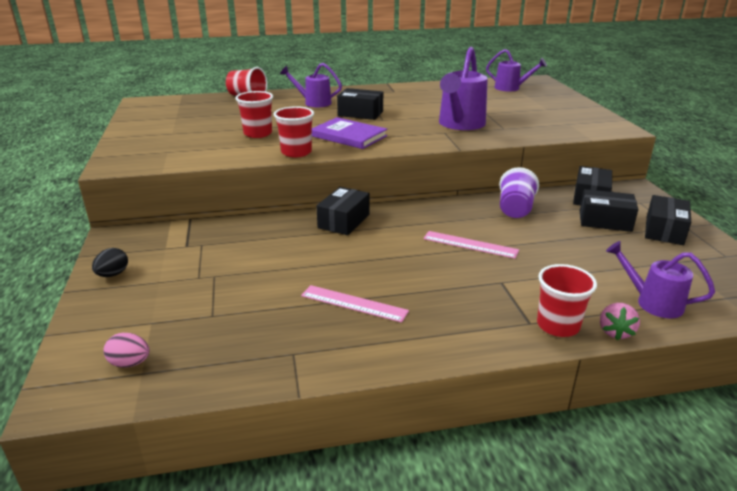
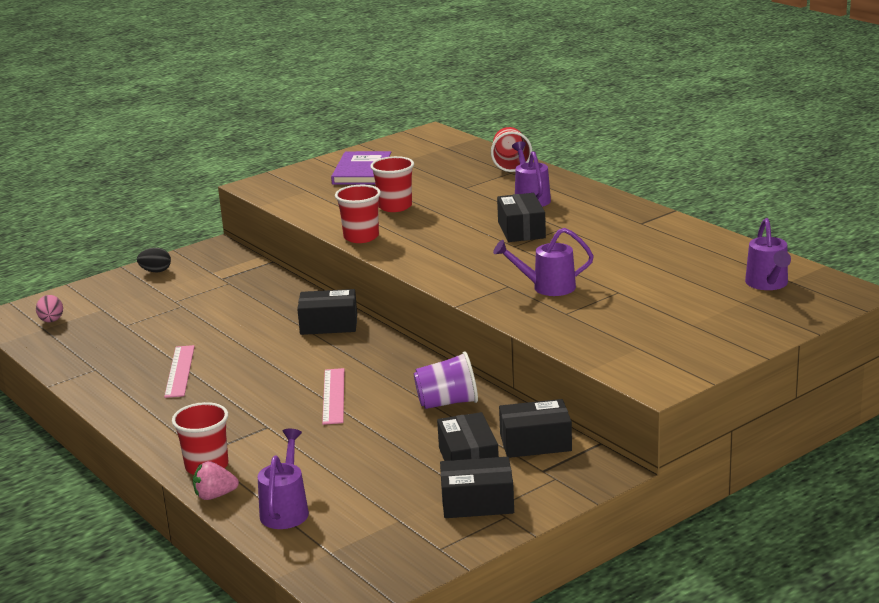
camera: 65 degrees right, 5 degrees down
purple book [312,117,387,149] -> purple book moved to [331,151,391,185]
purple watering can [439,47,488,130] -> purple watering can [493,228,594,296], size x0.62

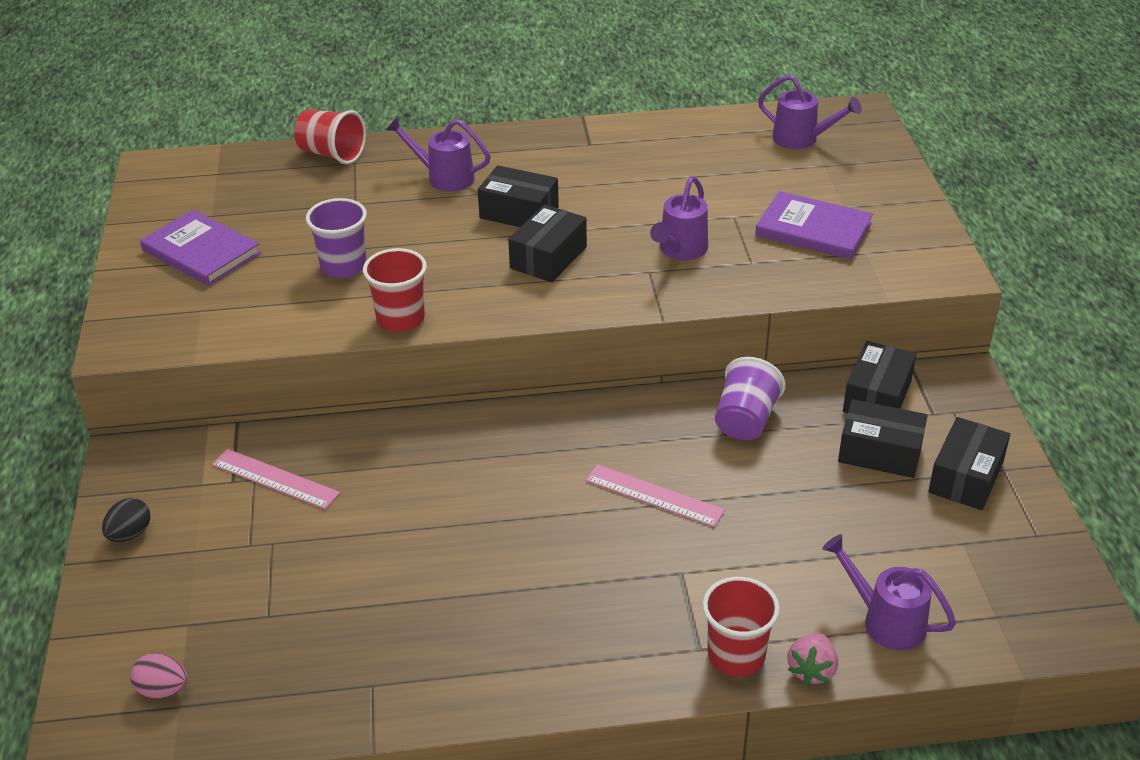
camera: 60 degrees left, 15 degrees up
pink ruler [164,345,195,398] -> pink ruler moved to [212,449,340,509]
black box [297,289,357,335] -> black box moved to [508,204,587,282]
red cup [370,156,414,212] -> purple cup [306,198,367,278]
none -> purple book [755,191,873,260]

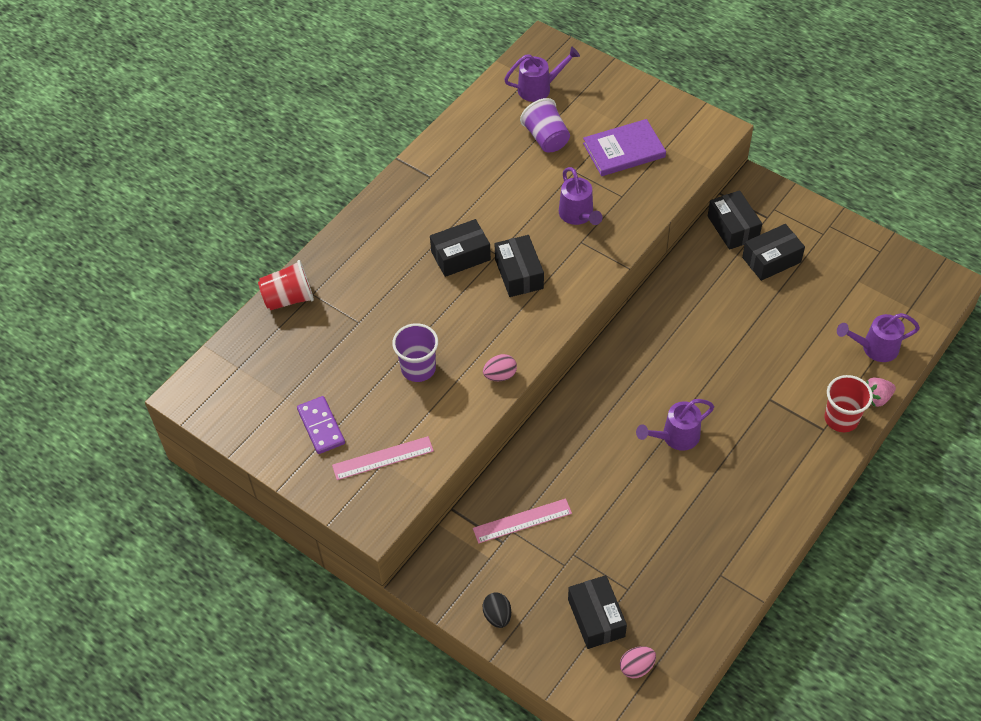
camera: 45 degrees left, 15 degrees up
purple book [140,210,261,286] -> purple domino [297,396,345,454]
red cup [363,248,427,332] -> pink egg [483,354,517,381]
purple watering can [386,117,491,192] -> purple watering can moved to [636,399,714,451]
pink ruler [586,464,725,527] -> pink ruler moved to [332,436,434,480]
purple cup [715,357,786,440] -> purple cup moved to [520,98,570,152]
pink strawberry [788,633,838,686] -> pink strawberry turned 90 degrees clockwise [866,377,896,407]
black box [928,417,1010,510] -> black box moved to [568,575,627,649]

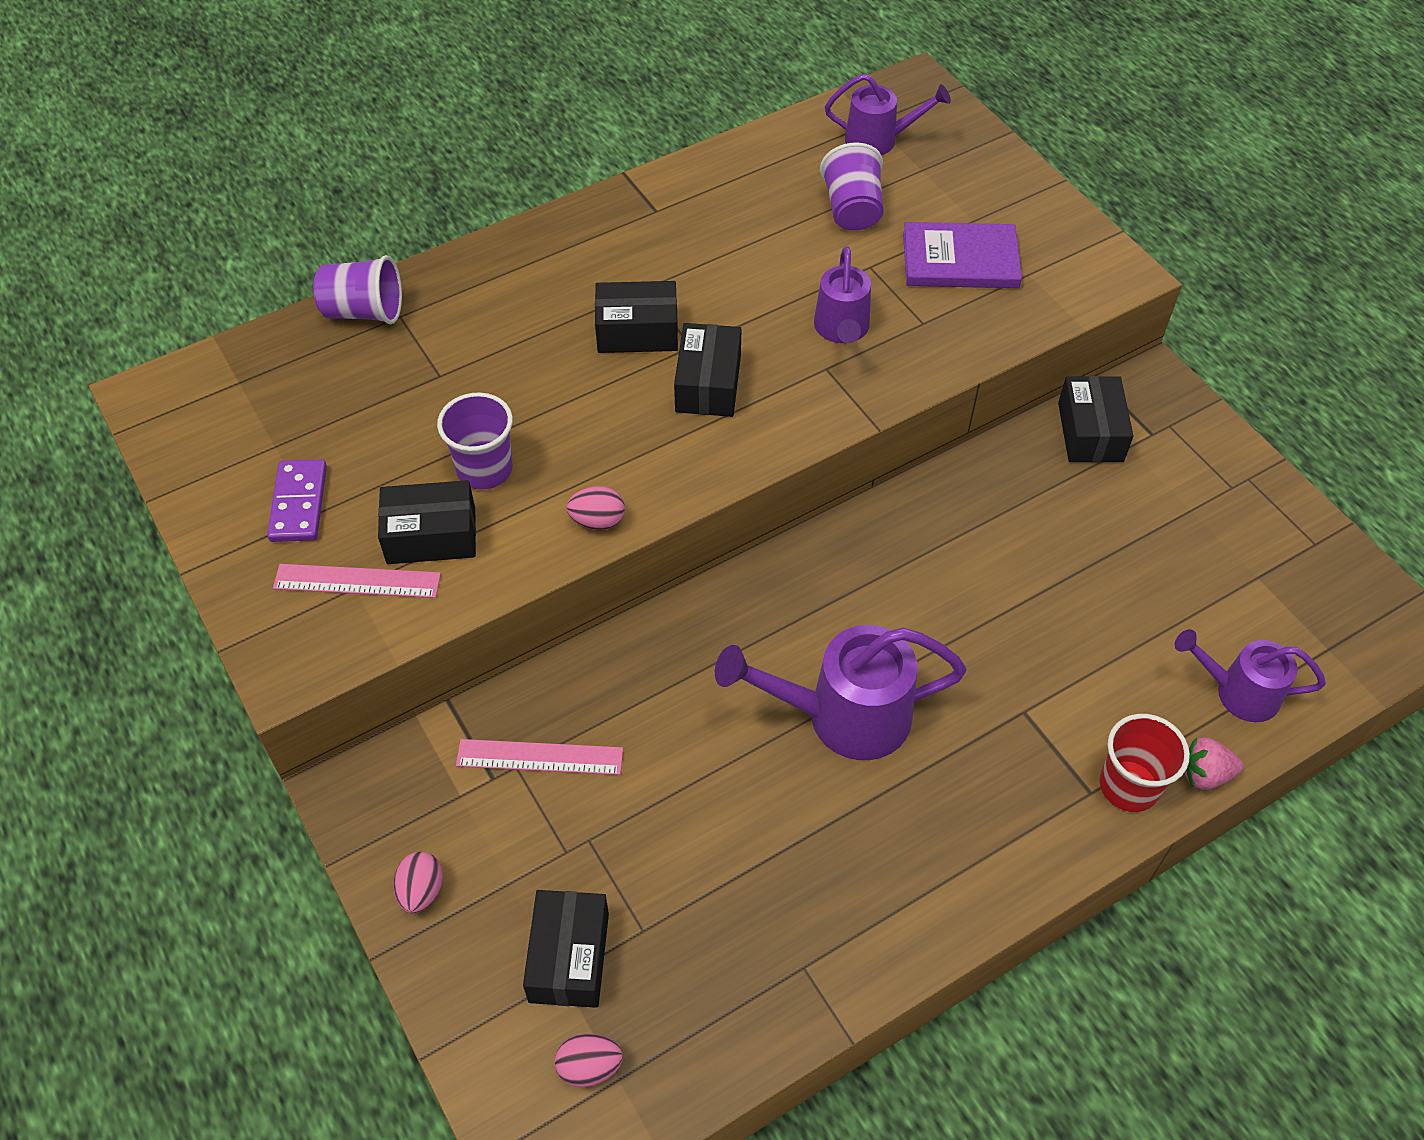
camera: 20 degrees right, 0 degrees up
red cup [258,260,314,310] -> purple cup [313,255,402,324]
black egg [482,592,511,628] -> pink egg [394,852,443,914]
purple watering can [636,399,714,451] -> purple watering can [715,625,967,760], size x1.62
black box [742,224,805,281] -> black box moved to [378,480,476,564]

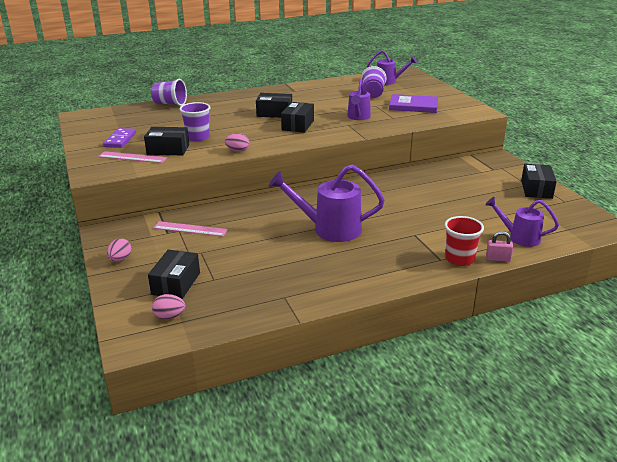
camera: 10 degrees right, 25 degrees down
black box [1058,376,1133,463] -> black box moved to [521,164,557,199]
pink strawberry [1183,737,1244,790] -> pink padlock [486,231,514,262]

